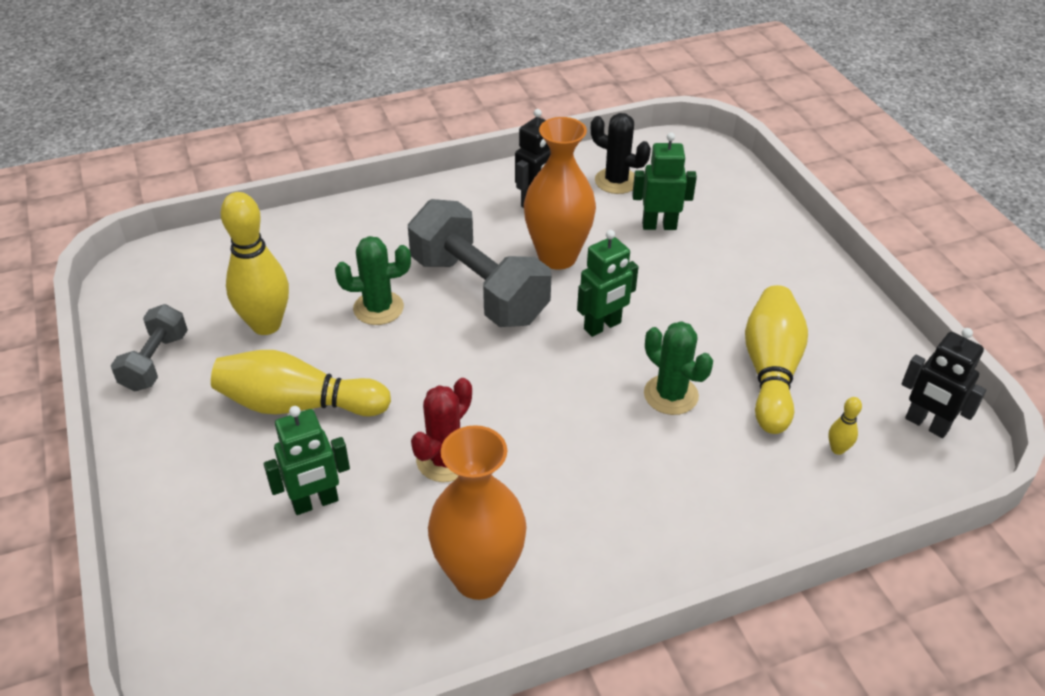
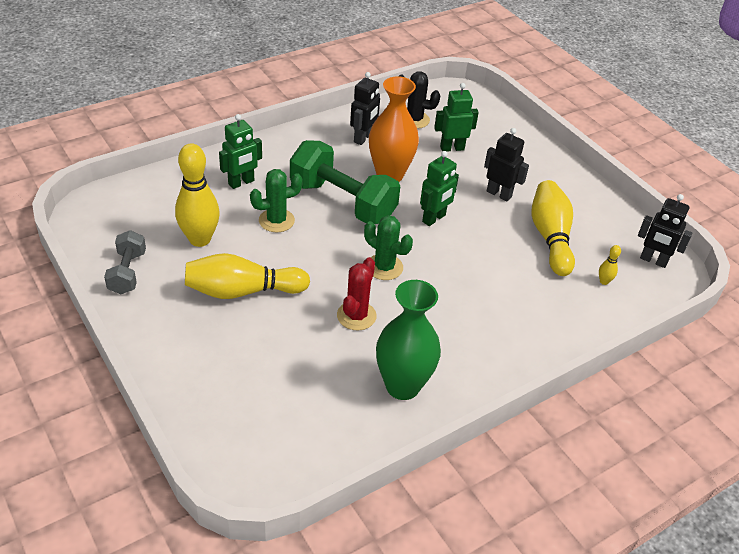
camera: 15 degrees left, 0 degrees up
green robot [264,406,350,515] -> green robot moved to [219,114,262,189]
grey dumbbell [408,199,551,327] -> green dumbbell [290,140,400,224]
orange vase [428,425,527,600] -> green vase [376,280,441,400]
green cactus [644,321,713,415] -> green cactus moved to [364,215,413,280]
none -> black robot [484,128,529,202]

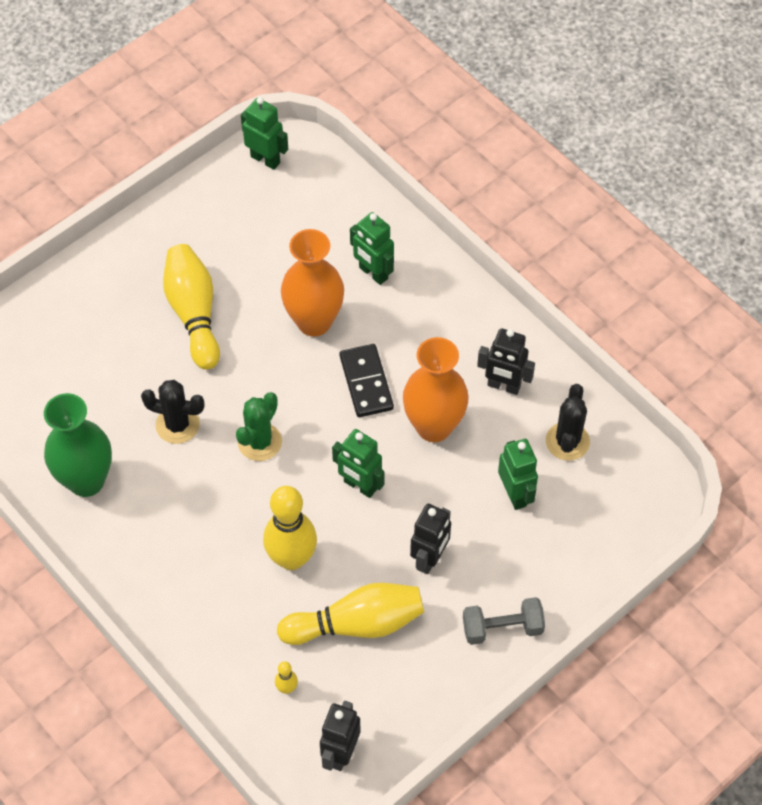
camera: 85 degrees right, 15 degrees up
grey dumbbell [104,230,146,294] -> grey dumbbell moved to [463,597,545,645]
yellow bowling pin [175,143,220,247] -> yellow bowling pin moved to [263,486,317,570]
green cactus [250,169,303,232] -> orange vase [281,229,344,337]
green dumbbell [290,140,400,224] -> black domino [340,344,394,417]
red cactus [337,257,377,330] -> black cactus [141,380,205,444]
none -> green robot [241,97,288,170]

